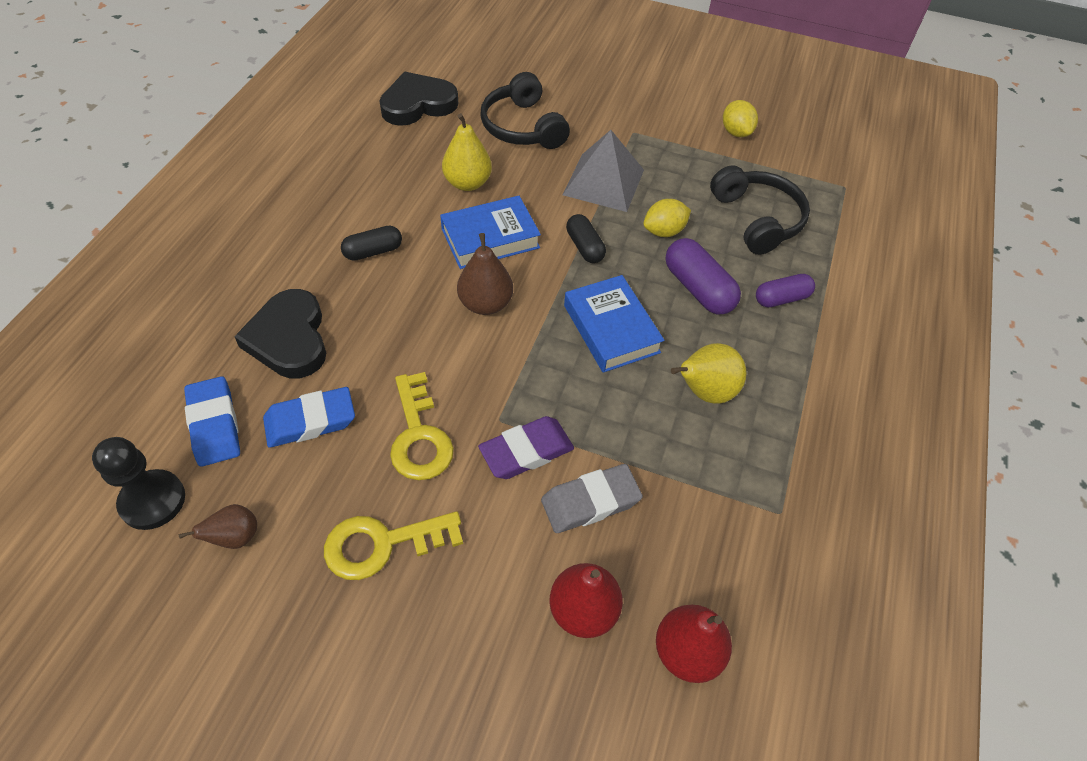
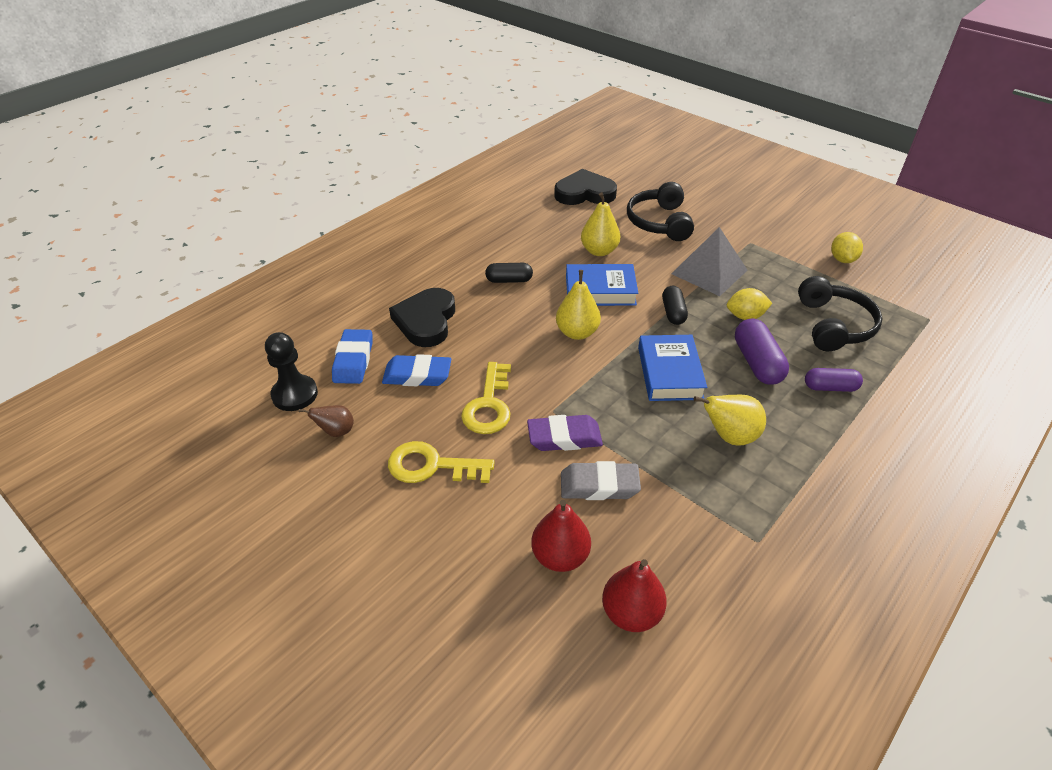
camera: 25 degrees right, 10 degrees down
brown pear [457,233,513,315] -> yellow pear [556,270,601,340]

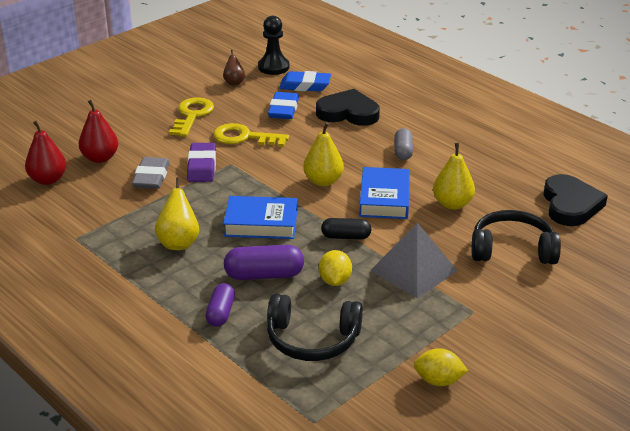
camera: 95 degrees right, 10 degrees down
black capsule [485,263,533,283] -> grey capsule [394,128,413,160]

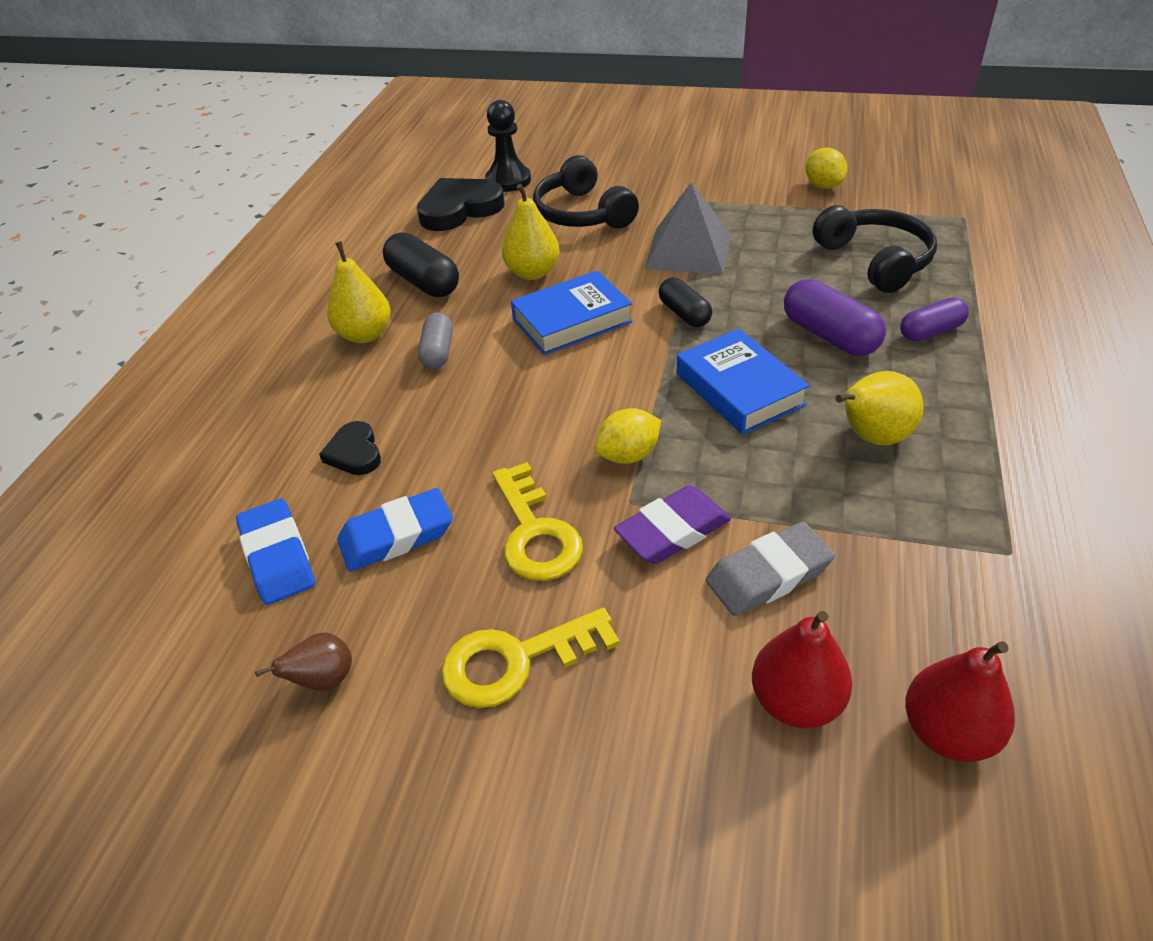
camera: 120 degrees left, 10 degrees up
black pawn [258,16,290,75] -> black pawn moved to [485,100,531,192]
yellow pear [303,122,344,186] -> yellow pear moved to [327,241,391,343]
black heart [316,89,380,126] -> black heart [319,421,381,475], size x0.55
yellow lemon [319,250,352,286] -> yellow lemon moved to [595,408,661,464]
grey capsule [394,128,413,160] -> grey capsule turned 60 degrees counterclockwise [418,313,453,369]
none -> black capsule [383,232,459,297]

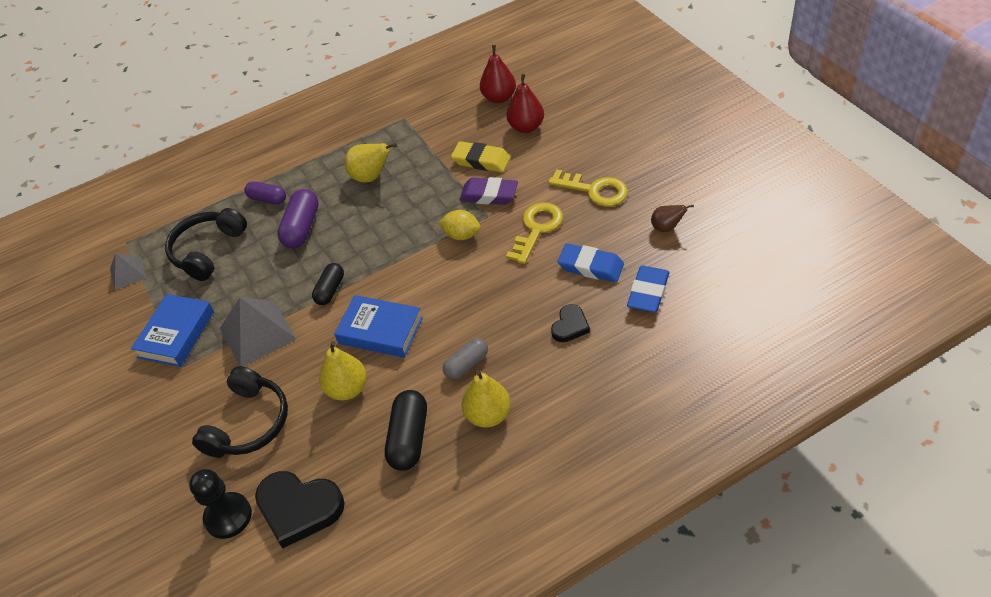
camera: 130 degrees left, 5 degrees up
blue book [677,329,810,434] -> blue book moved to [131,294,214,367]
grey eraser [706,522,835,616] -> yellow eraser [451,141,510,172]
yellow lemon [806,148,847,189] -> none
none -> grey pyramid [110,253,146,290]

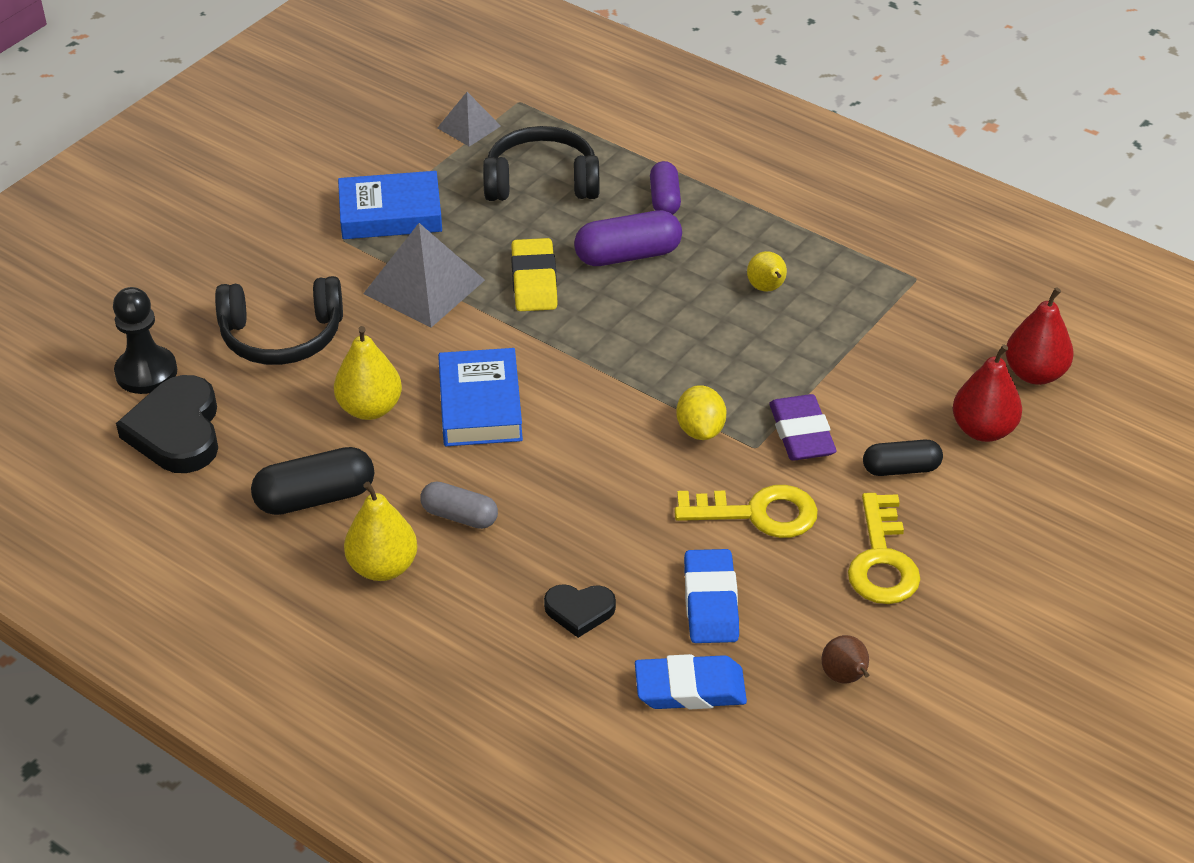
camera: 60 degrees right, 5 degrees down
black capsule [312,263,344,305] -> black capsule moved to [863,440,943,476]
yellow pear [345,143,397,183] -> yellow pear [747,251,787,291], size x0.63
yellow eraser [451,141,510,172] -> yellow eraser moved to [511,238,558,311]

